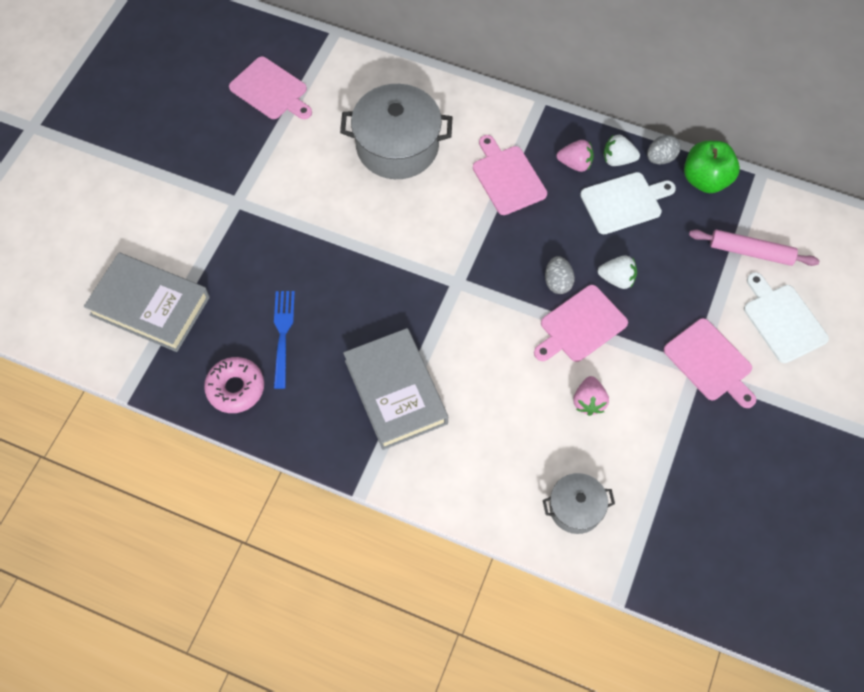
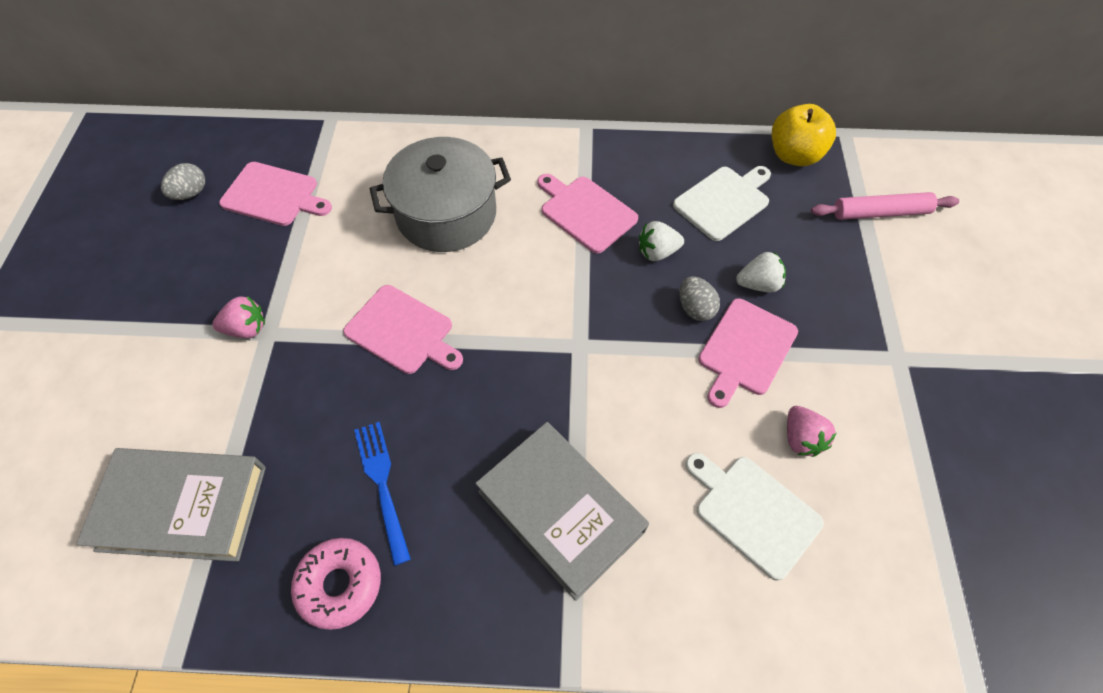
camera: 20 degrees left, 5 degrees down
grey pot [543,473,615,534] -> none
pink strawberry [557,140,594,172] -> pink strawberry moved to [212,296,265,338]
white strawberry [603,134,640,166] -> white strawberry moved to [639,221,684,261]
grey egg [647,135,681,164] -> grey egg moved to [161,163,205,200]
pink cutting board [664,318,756,408] -> pink cutting board moved to [343,285,463,374]
green apple [684,141,740,193] -> yellow apple [772,104,836,166]
white cutting board [744,272,829,363] -> white cutting board moved to [685,453,824,581]

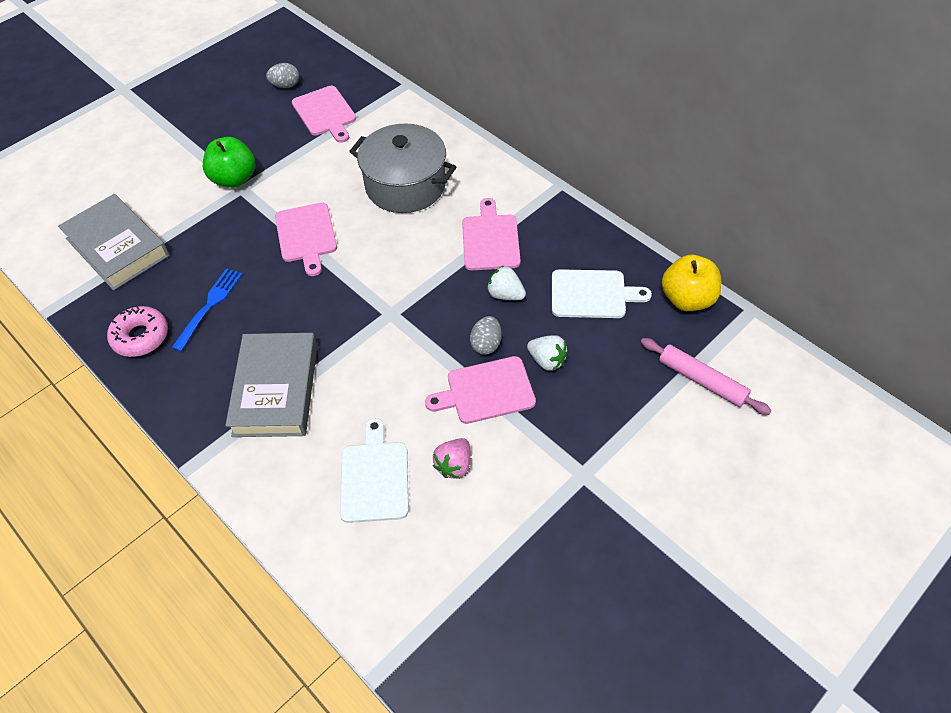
camera: 45 degrees right, 5 degrees down
pink strawberry [212,296,265,338] -> green apple [203,137,255,188]

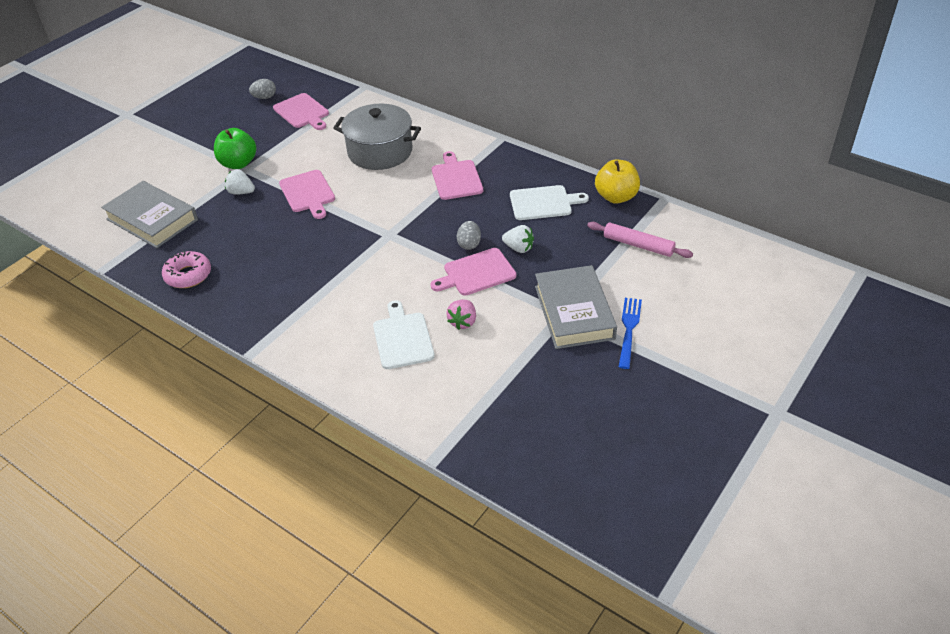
camera: 10 degrees left, 10 degrees down
blue fork [172,268,243,351] -> blue fork moved to [619,298,642,369]
grey book [225,333,317,437] -> grey book moved to [535,265,617,349]
white strawberry [487,266,526,300] -> white strawberry moved to [225,169,255,194]

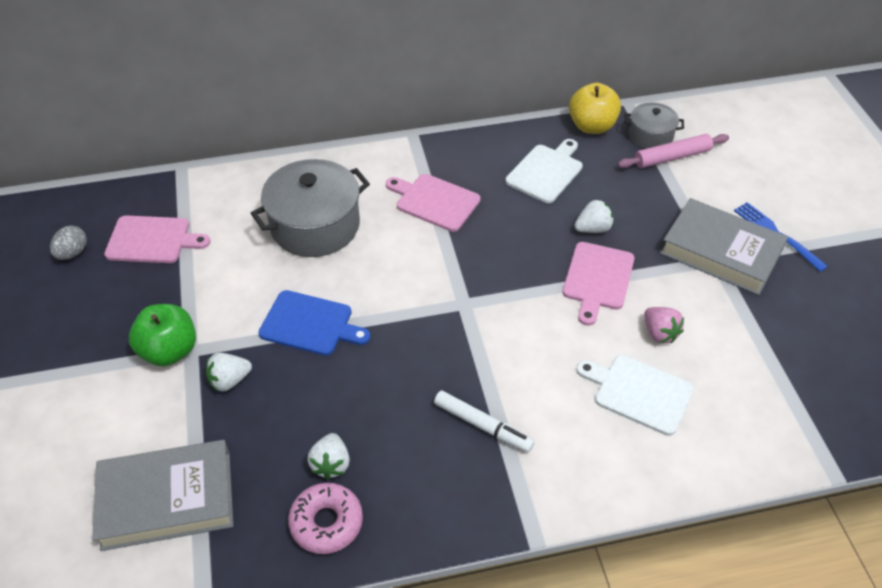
camera: 50 degrees left, 5 degrees up
pink cutting board [279,170,335,219] -> blue cutting board [259,290,370,356]
grey egg [457,221,481,250] -> none
none -> white strawberry [307,433,350,480]
none -> white marker [434,391,534,452]
none -> grey pot [624,103,684,149]

